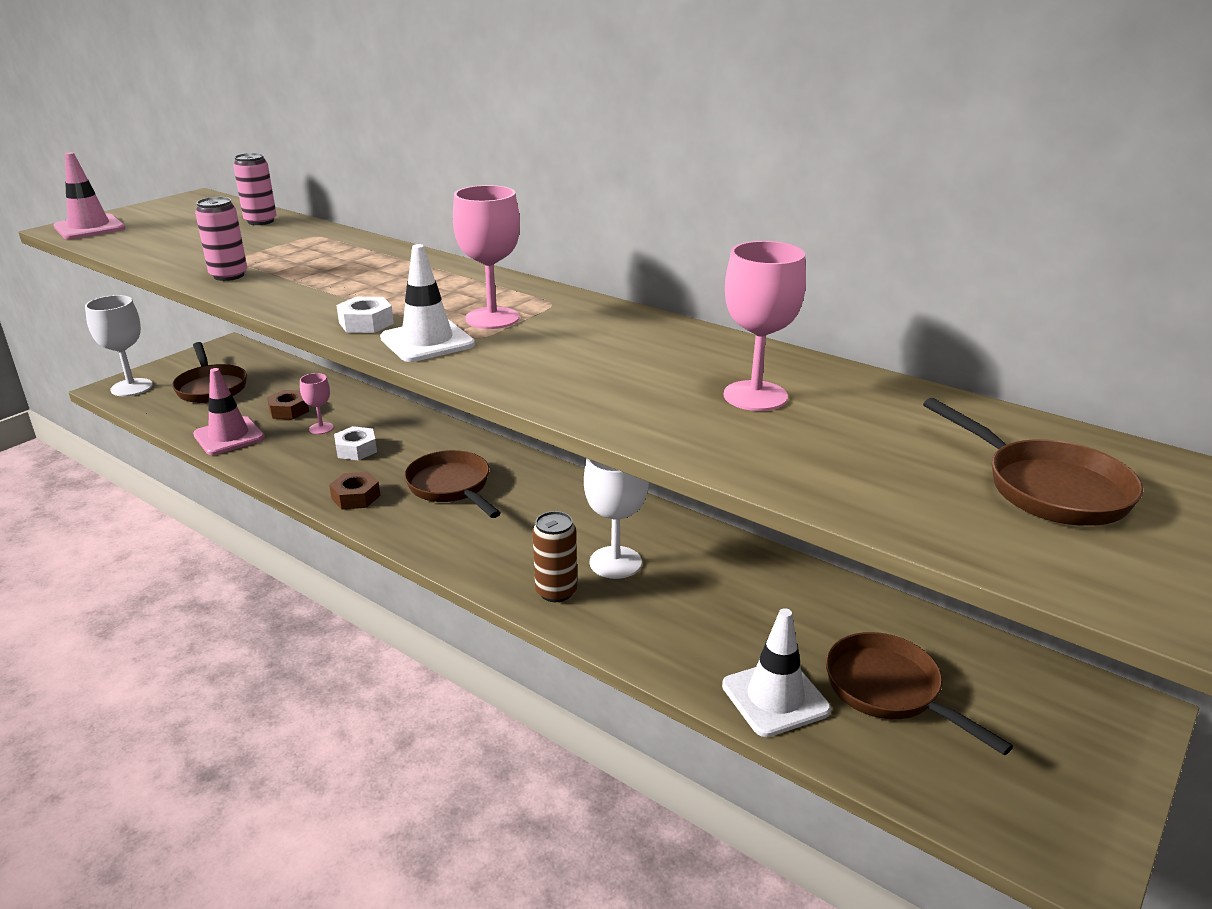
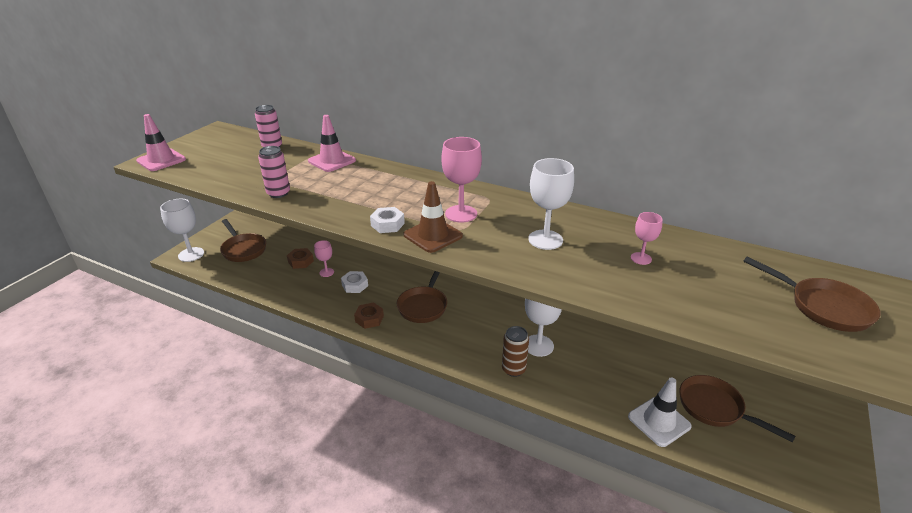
camera: 10 degrees left, 5 degrees up
pink traffic cone [193,368,265,455] -> pink traffic cone moved to [308,115,356,172]
white traffic cone [380,244,475,362] -> brown traffic cone [403,181,463,253]
brown pan [404,450,501,518] -> brown pan turned 120 degrees counterclockwise [397,271,447,323]
pink goblet [724,241,806,411] -> pink goblet [631,212,663,265], size x0.57
none -> white goblet [528,158,574,250]

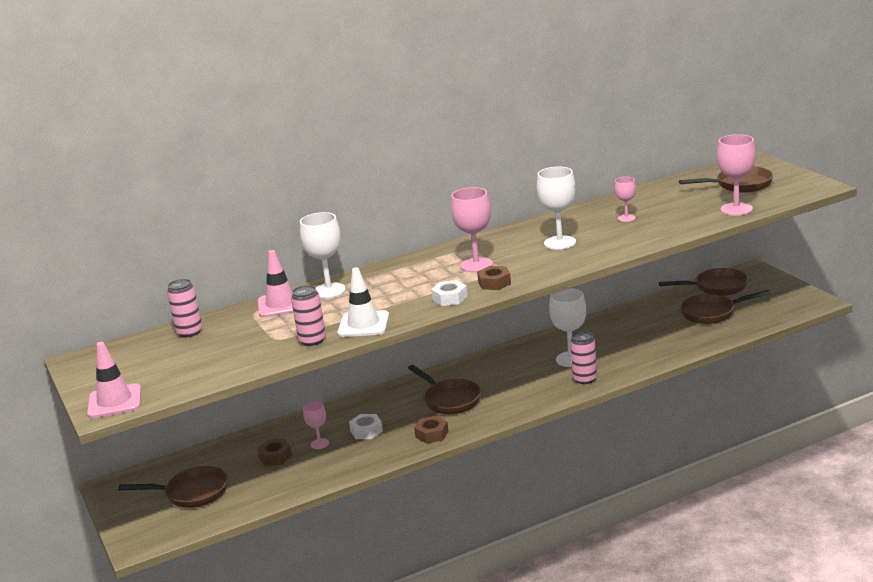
camera: 50 degrees left, 10 degrees down
white goblet [160,199,204,262] -> white goblet moved to [300,212,346,298]
brown traffic cone [403,181,463,253] -> brown nut [477,266,511,290]
brown can [502,326,529,377] -> pink can [570,331,597,384]
white traffic cone [628,377,692,447] -> white traffic cone moved to [338,268,389,337]
none -> brown pan [659,268,748,296]
none -> pink goblet [717,134,756,216]

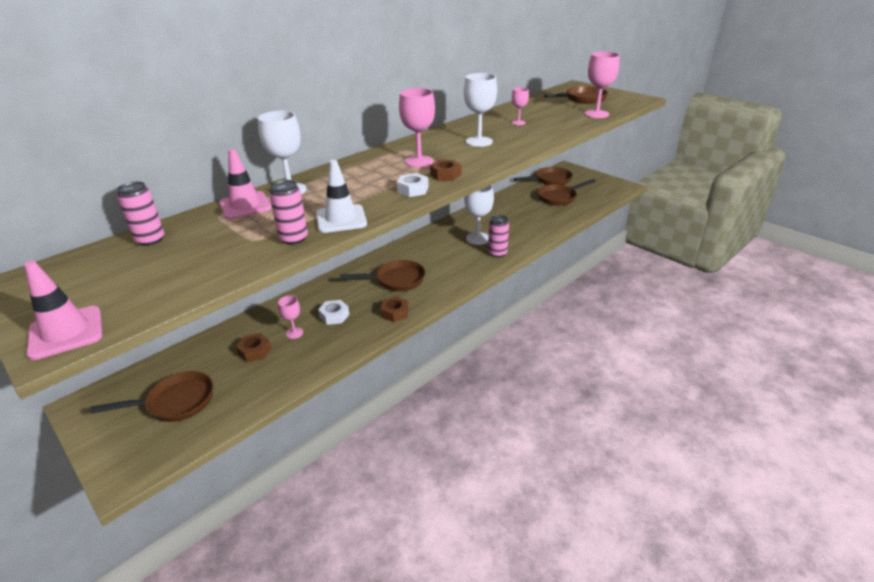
camera: 20 degrees left, 10 degrees up
brown pan [408,365,481,414] -> brown pan turned 45 degrees counterclockwise [340,260,425,291]

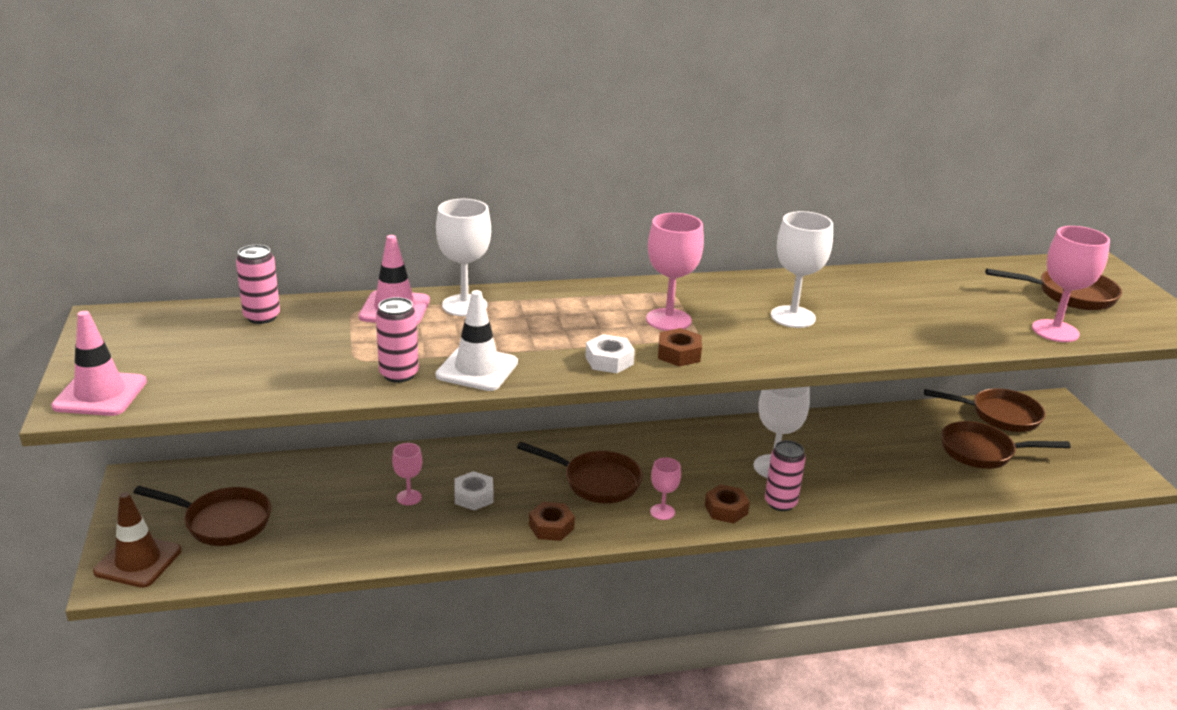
camera: 30 degrees right, 5 degrees down
brown nut [236,333,271,362] -> brown nut moved to [705,484,750,523]
pink goblet [512,87,529,125] -> pink goblet moved to [650,457,681,520]
none -> brown traffic cone [93,492,182,588]

